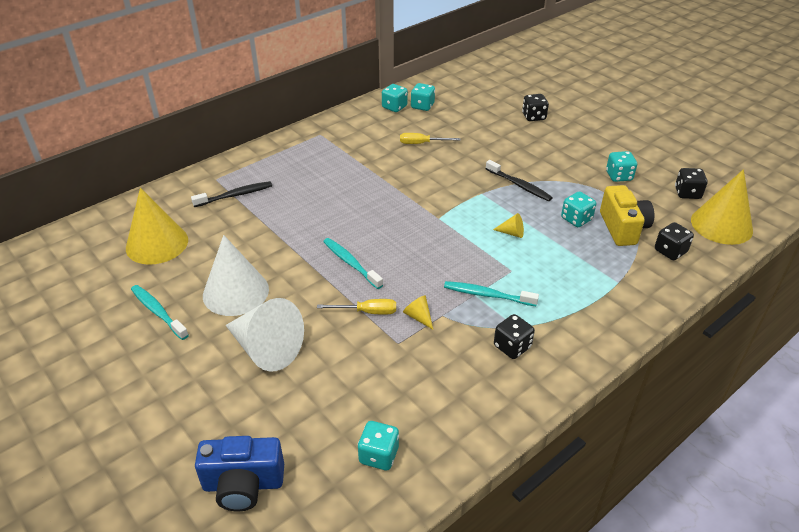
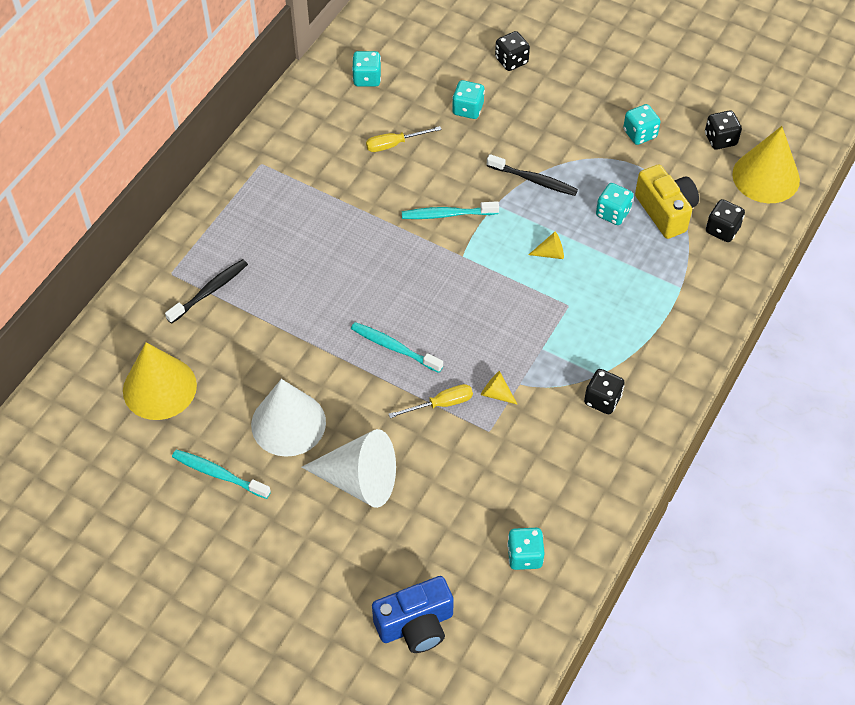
camera: 20 degrees left, 15 degrees up
turquoise dice [382,84,408,112] -> turquoise dice moved to [452,80,485,119]
turquoise toothbrush [444,281,539,306] -> turquoise toothbrush moved to [402,201,499,219]

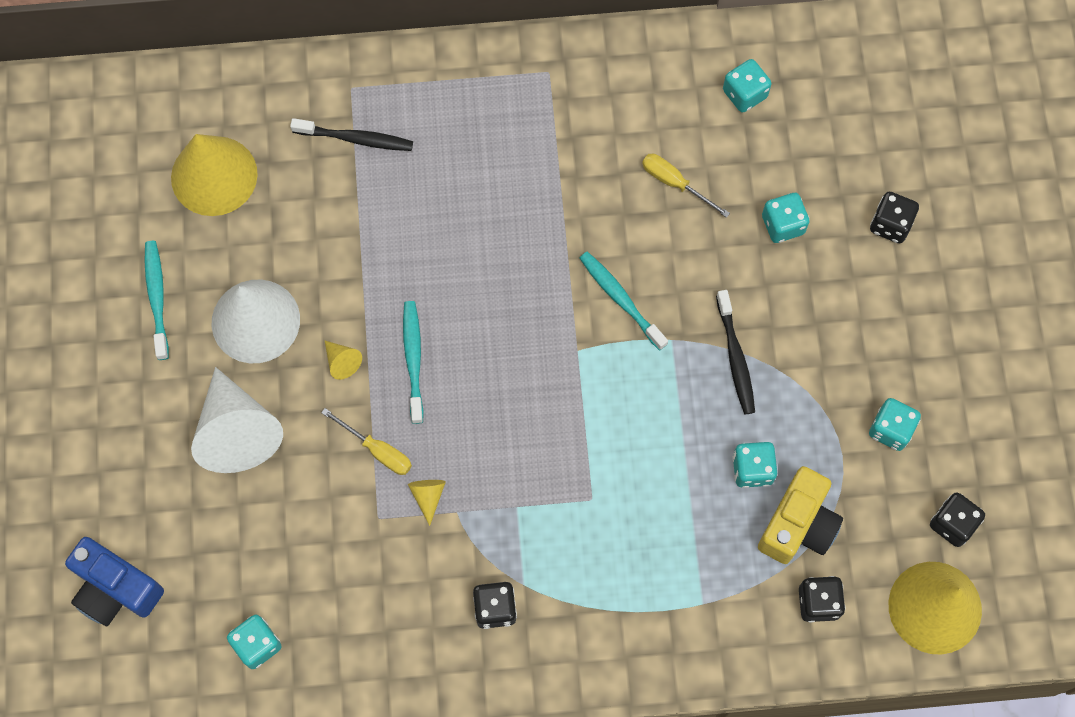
camera: 55 degrees right, 15 degrees up
yellow cone [528,232,564,259] -> yellow cone moved to [325,341,362,380]

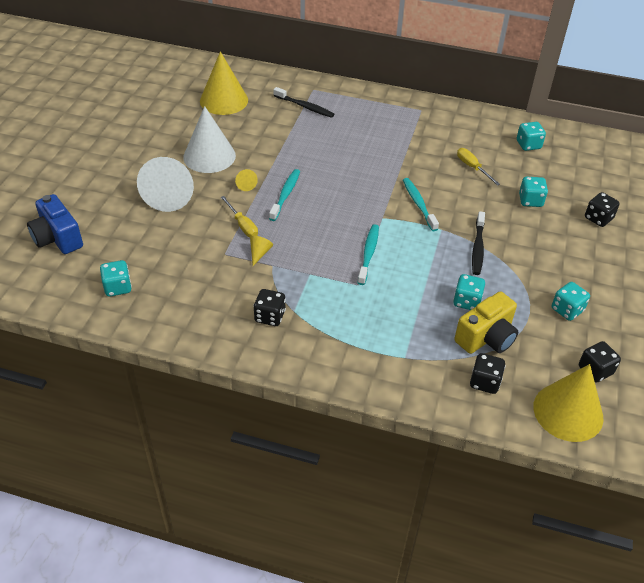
camera: 20 degrees right, 25 degrees down
turquoise toothbrush [144,241,169,360] -> turquoise toothbrush moved to [358,224,379,285]

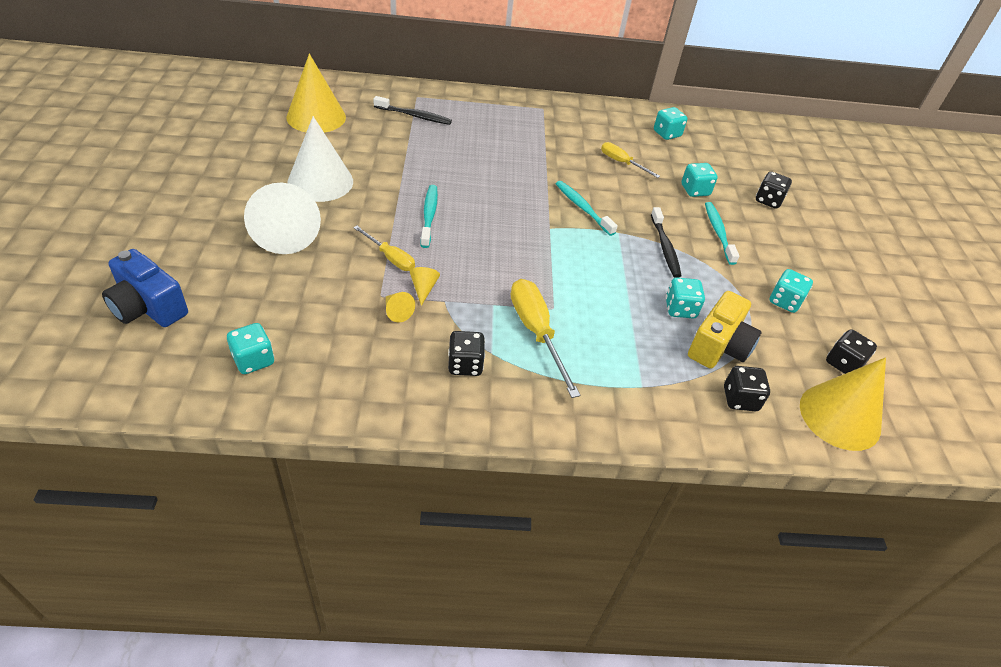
camera: 20 degrees left, 0 degrees up
yellow cone [235,169,258,191] -> yellow cone moved to [386,292,415,322]
turquoise toothbrush [358,224,379,285] -> turquoise toothbrush moved to [705,202,739,265]
none -> yellow screwdriver [511,279,580,398]

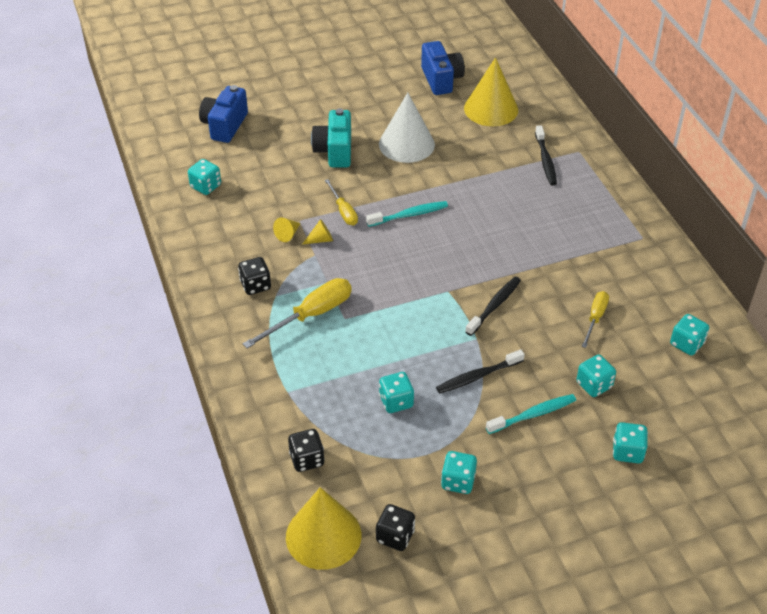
camera: 75 degrees right, 0 degrees up
white cone [244,183,321,254] -> turquoise camera [311,108,351,167]
yellow screwdriver [353,226,415,271] -> yellow screwdriver turned 45 degrees counterclockwise [325,179,358,225]
turquoise toothbrush [556,181,618,236] -> black toothbrush [465,277,521,336]
yellow camera [688,291,761,369] -> none
black dice [756,171,792,209] -> turquoise dice [613,422,648,464]
none -> blue camera [421,41,465,95]

